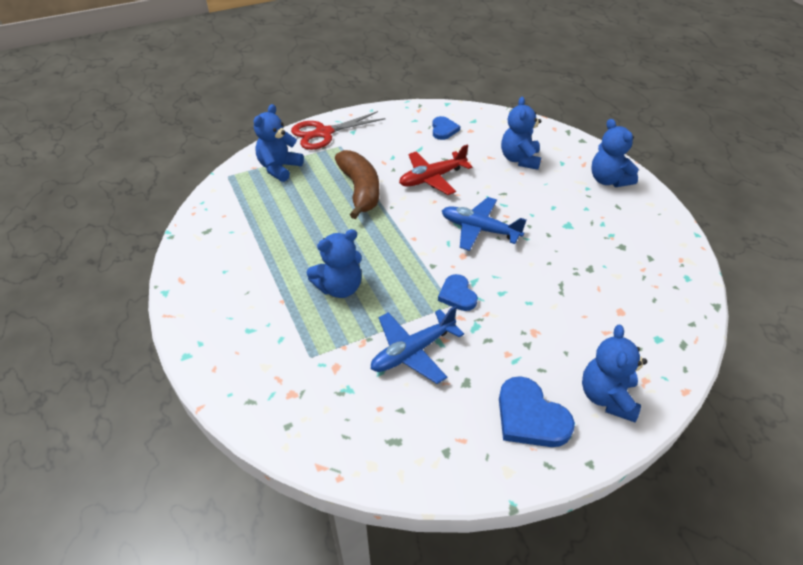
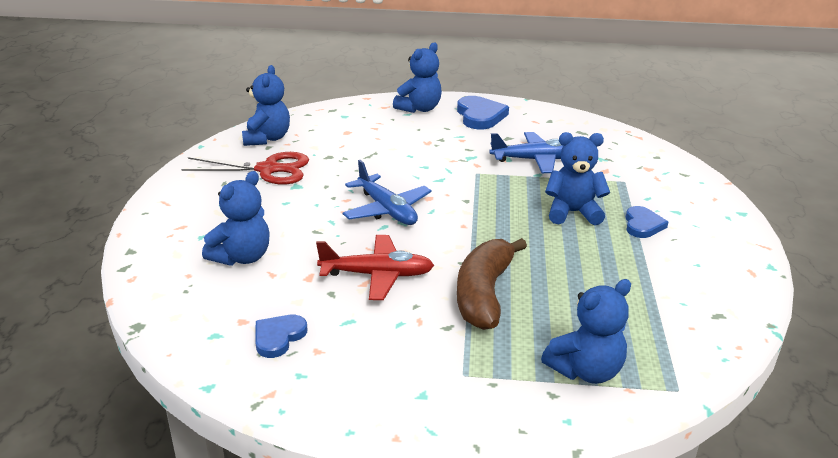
camera: 150 degrees left, 15 degrees down
red scissors [291,111,386,150] -> red scissors moved to [181,152,309,185]
blue heart [438,274,478,311] -> blue heart moved to [626,206,668,238]
blue teddy bear [591,119,639,187] -> blue teddy bear moved to [242,65,290,146]

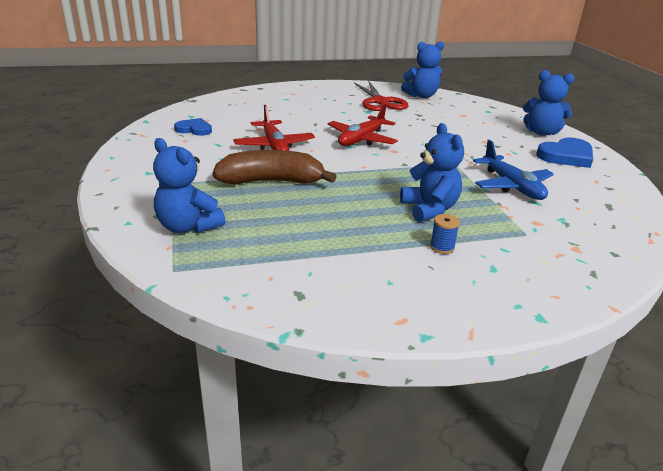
camera: 70 degrees right, 0 degrees up
blue teddy bear [202,171,270,266] -> none
blue plane [342,160,432,225] -> red plane [328,104,398,146]
blue heart [626,206,668,238] -> blue spool [430,214,460,254]

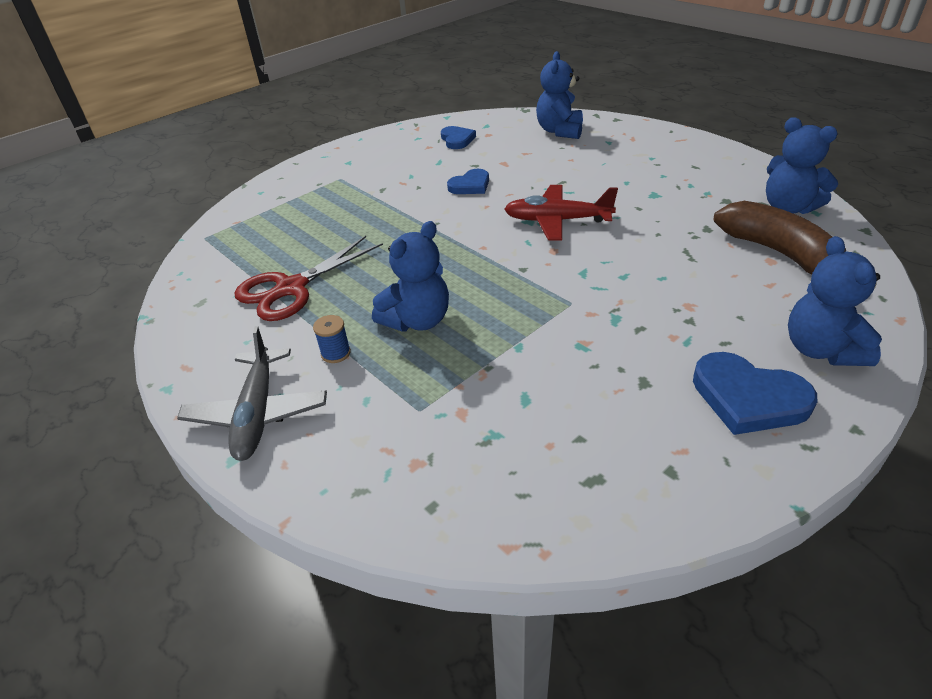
camera: 65 degrees right, 10 degrees up
blue teddy bear [153,138,226,234] -> blue teddy bear moved to [536,51,583,139]
brown banana [212,150,337,185] -> brown banana moved to [714,201,846,274]
red plane [233,105,315,151] -> blue heart [447,169,489,194]
red scissors [354,81,408,111] -> red scissors moved to [234,236,383,321]
blue plane [473,140,554,200] -> none
none -> grey plane [177,326,327,461]

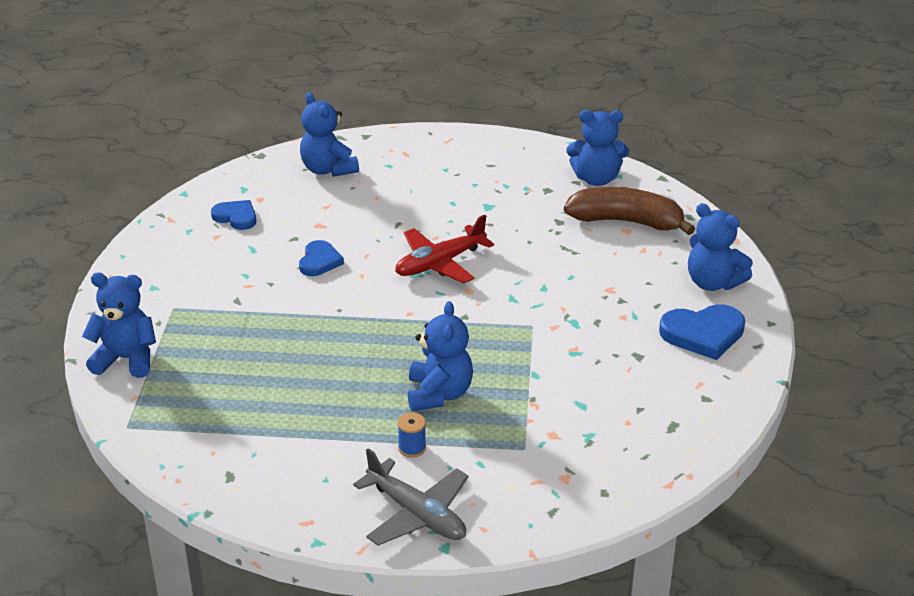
camera: 45 degrees left, 5 degrees down
red scissors [234,236,383,321] -> none
none -> blue teddy bear [82,273,156,378]

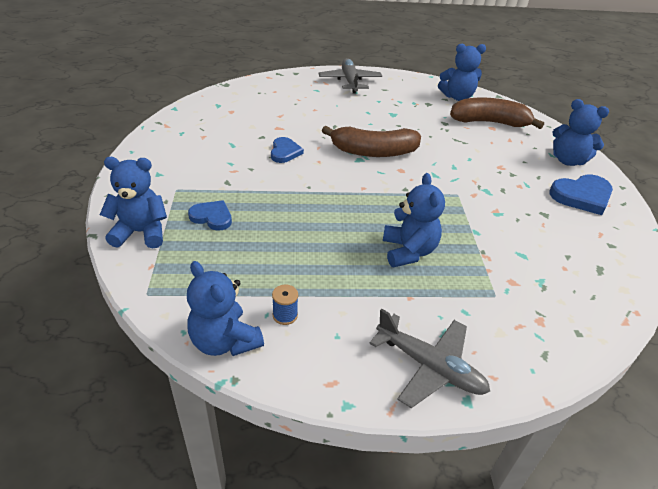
camera: 10 degrees left, 5 degrees up
blue heart [211,200,256,230] -> blue heart moved to [188,200,232,231]
blue teddy bear [300,92,359,177] -> blue teddy bear moved to [187,261,264,356]
red plane [395,215,494,283] -> brown banana [322,126,421,157]
blue spool [398,413,426,457] -> blue spool moved to [272,284,298,325]
none -> grey plane [319,58,382,93]

